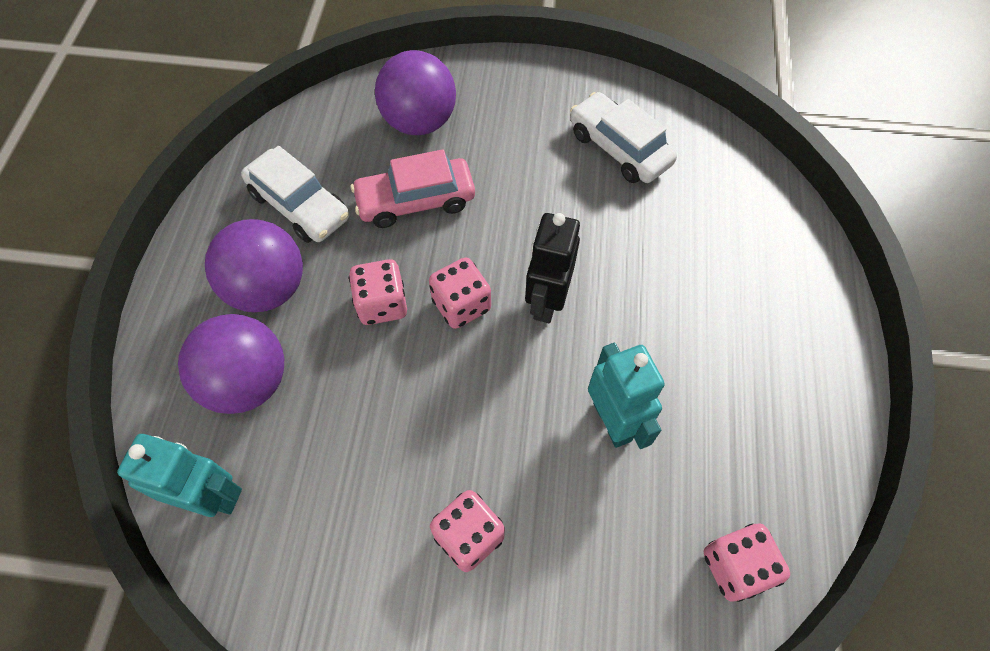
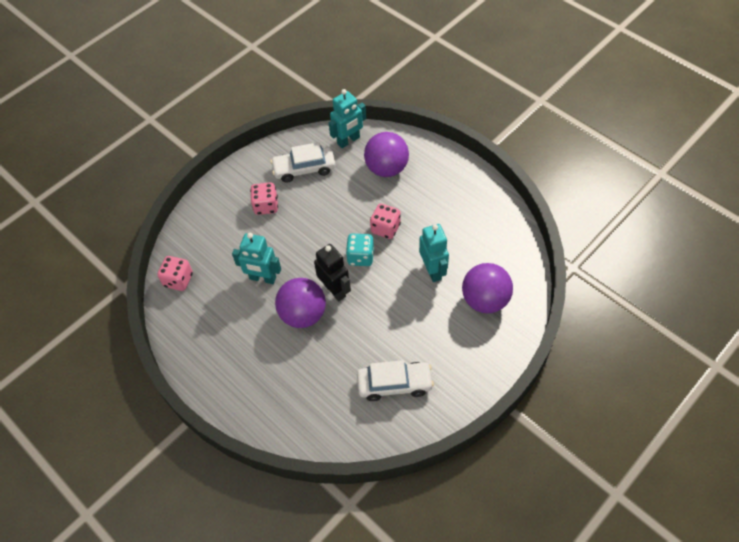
camera: 130 degrees right, 5 degrees down
purple ball [205,219,303,313] -> purple ball moved to [275,278,326,328]
white car [241,146,349,243] -> white car moved to [270,142,335,183]
pink car [351,149,475,228] -> turquoise robot [419,224,449,282]
pink dice [429,257,491,329] -> turquoise dice [346,234,374,266]

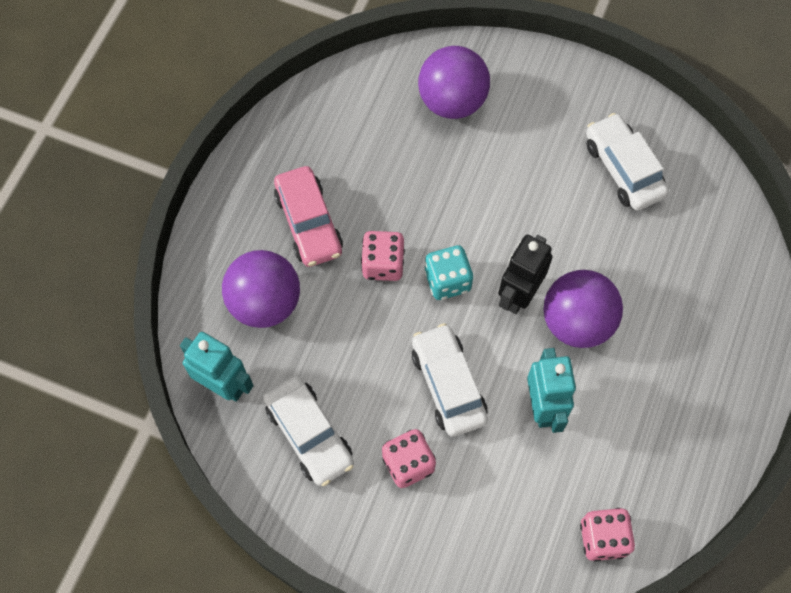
camera: 115 degrees left, 10 degrees up
turquoise robot [419,224,449,282] -> none
none -> pink car [274,166,343,267]
none -> white car [412,323,488,437]

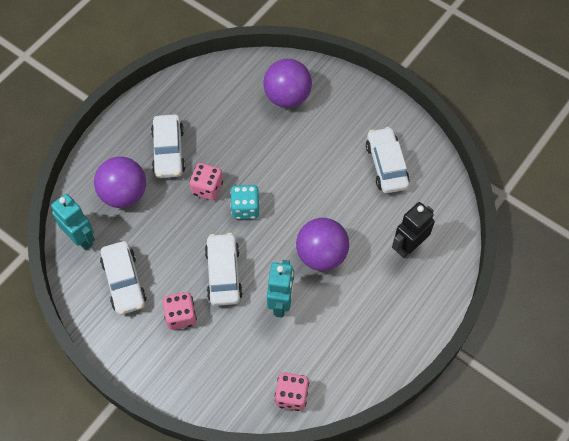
camera: 15 degrees right, 5 degrees down
pink car [274,166,343,267] -> white car [151,114,185,178]
black robot [499,235,552,314] -> black robot moved to [392,202,435,258]

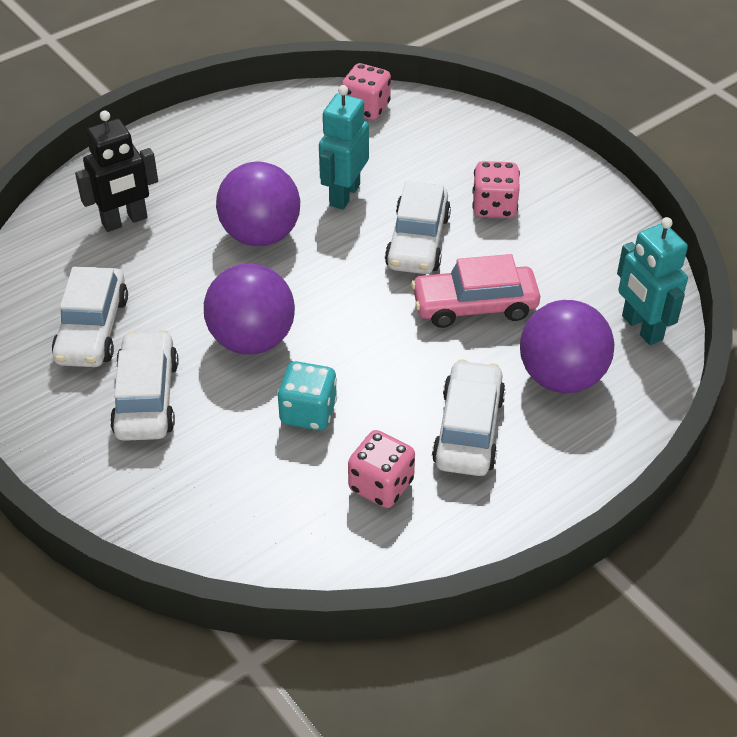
camera: 165 degrees left, 15 degrees down
white car [100,241,147,315] -> white car moved to [110,330,178,441]
pink dice [190,163,223,200] -> pink dice moved to [348,430,415,508]
turquoise dice [230,185,260,219] -> turquoise dice moved to [277,361,337,431]
purple ball [263,59,312,108] -> purple ball moved to [204,263,295,355]
none -> pink car [411,254,540,328]

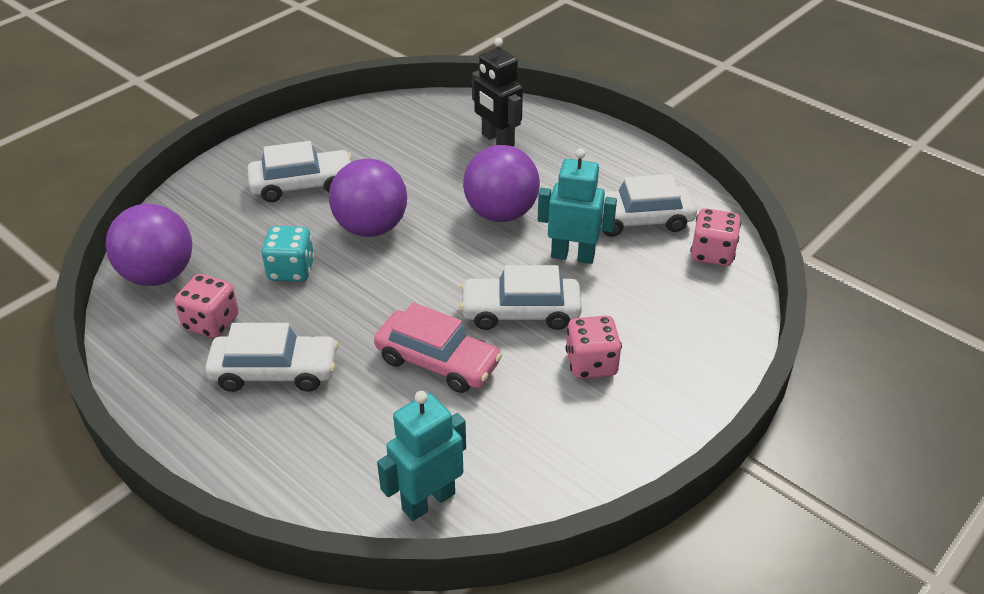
camera: 80 degrees right, 5 degrees down
white car [52,267,128,367] -> white car moved to [601,174,697,237]
pink car [411,254,540,328] -> pink car turned 135 degrees clockwise [374,302,502,393]
purple ball [520,300,614,393] -> purple ball moved to [105,204,192,286]

